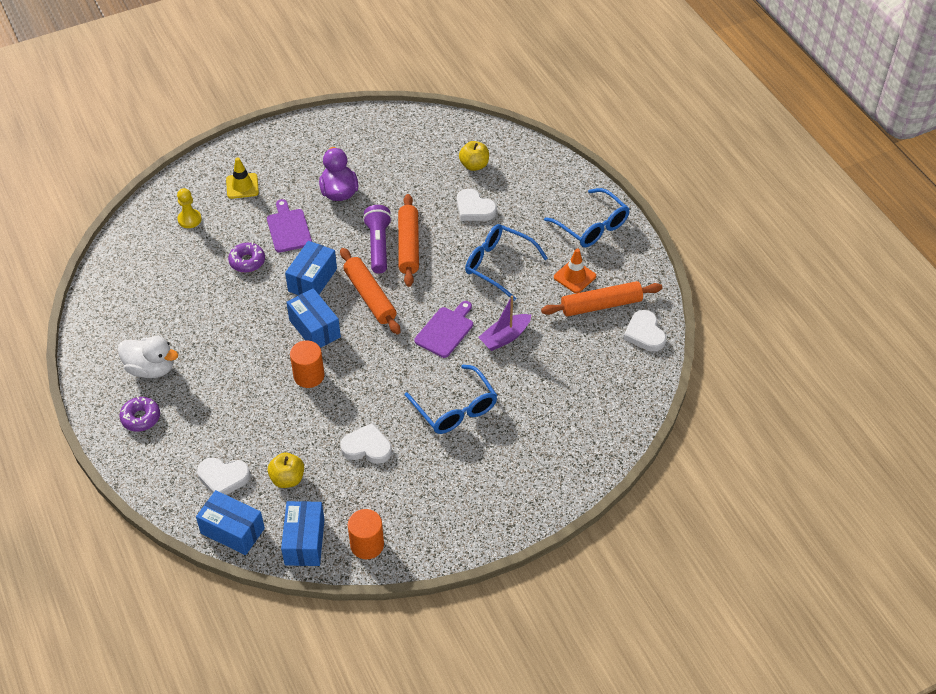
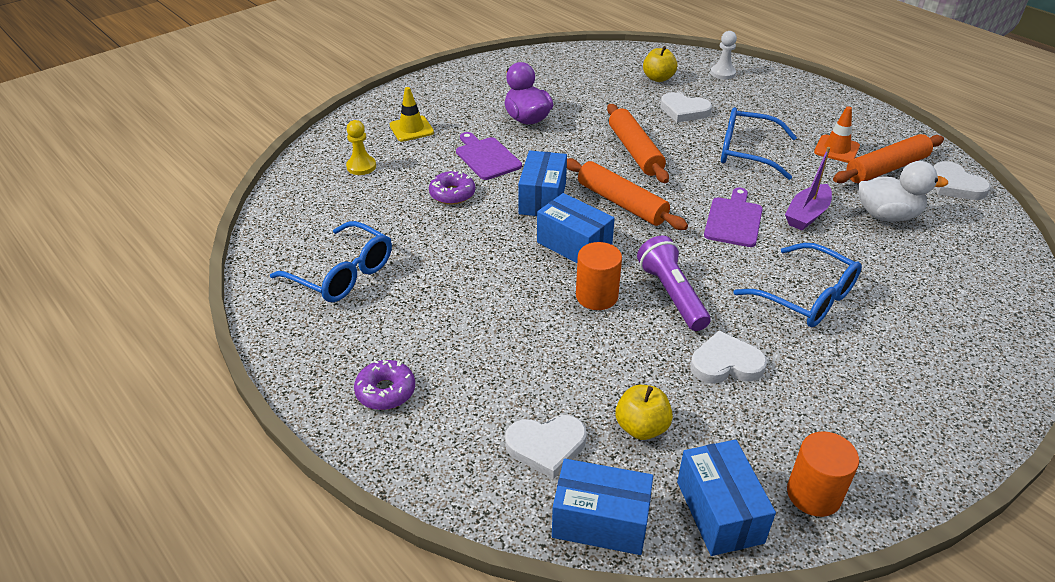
camera: 15 degrees left, 10 degrees down
white duck [118,336,178,378] -> white duck moved to [858,161,948,222]
purple flashlight [363,205,392,274] -> purple flashlight moved to [637,236,711,331]
blue glasses [544,188,630,248] -> blue glasses moved to [270,221,392,303]
none -> white pawn [710,31,737,80]

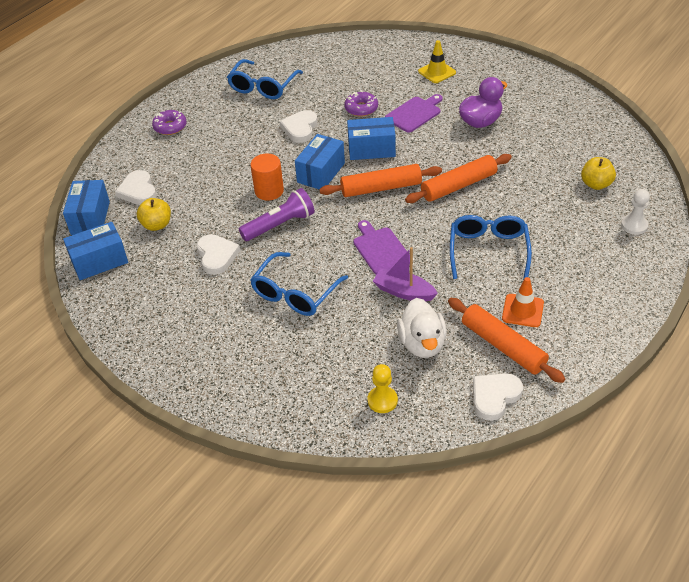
camera: 80 degrees right, 5 degrees up
yellow pawn [346,120,376,175] -> yellow pawn moved to [368,364,398,413]
orange rolling pin [567,158,688,230] -> orange rolling pin turned 45 degrees clockwise [319,164,442,197]
white heart [660,92,712,122] -> white heart moved to [280,110,317,143]
purple cutting board [704,187,763,247] -> purple cutting board turned 120 degrees counterclockwise [353,220,410,275]
orange cylinder [787,431,859,517] -> none

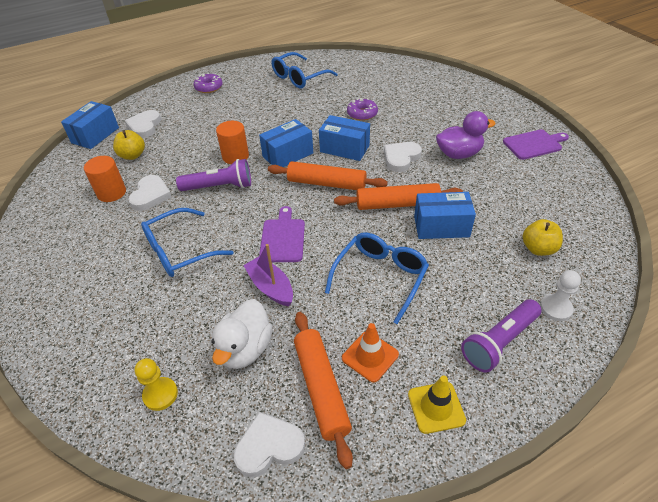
camera: 25 degrees right, 0 degrees up
blue box [63,222,128,280] -> blue box moved to [414,192,476,239]
white heart [280,110,317,143] -> white heart moved to [384,142,422,172]
purple cutting board [385,94,443,133] -> purple cutting board moved to [503,130,569,160]
yellow traffic cone [418,40,456,83] -> yellow traffic cone moved to [408,375,466,434]
none -> orange cylinder [84,156,126,202]
none -> purple flashlight [461,299,541,373]

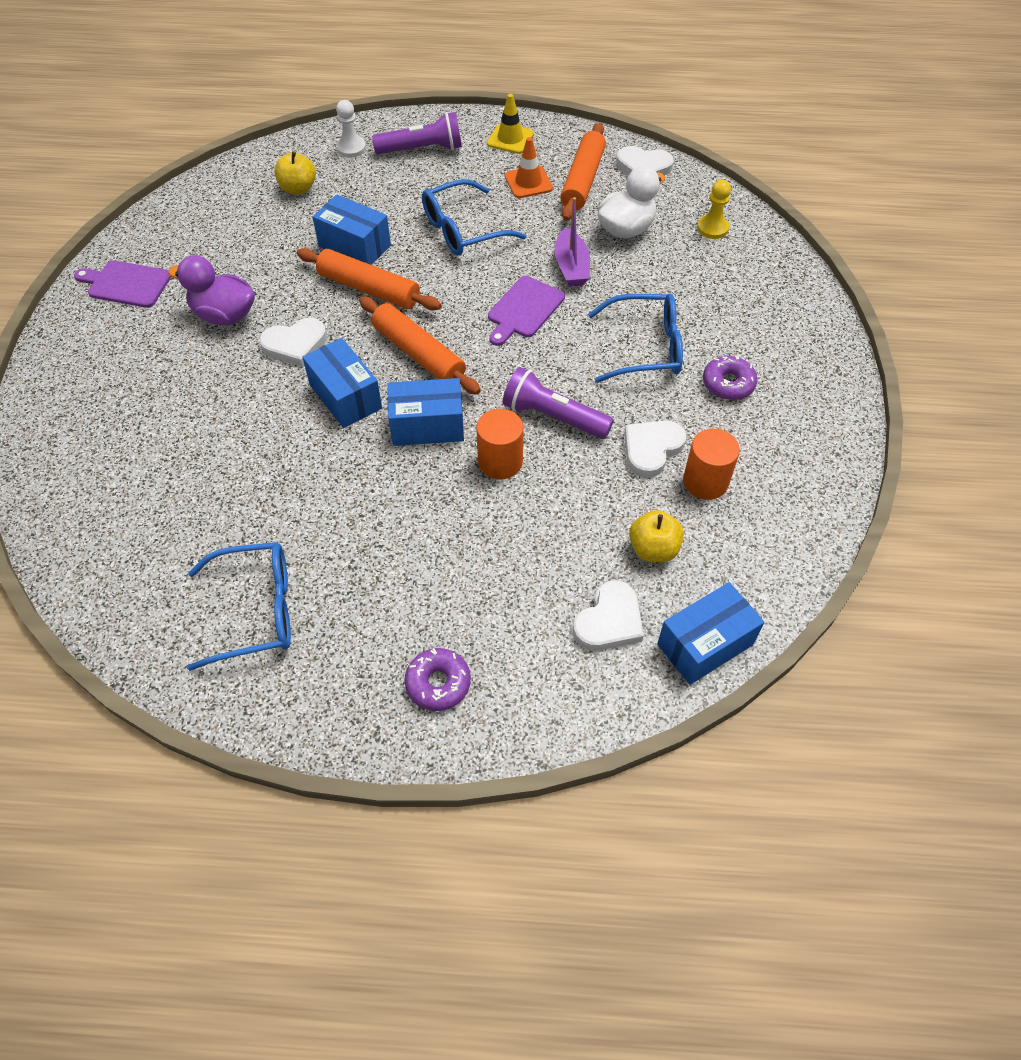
camera: 150 degrees left, 10 degrees up
purple donut [347,98,378,121] -> purple donut moved to [703,355,757,400]

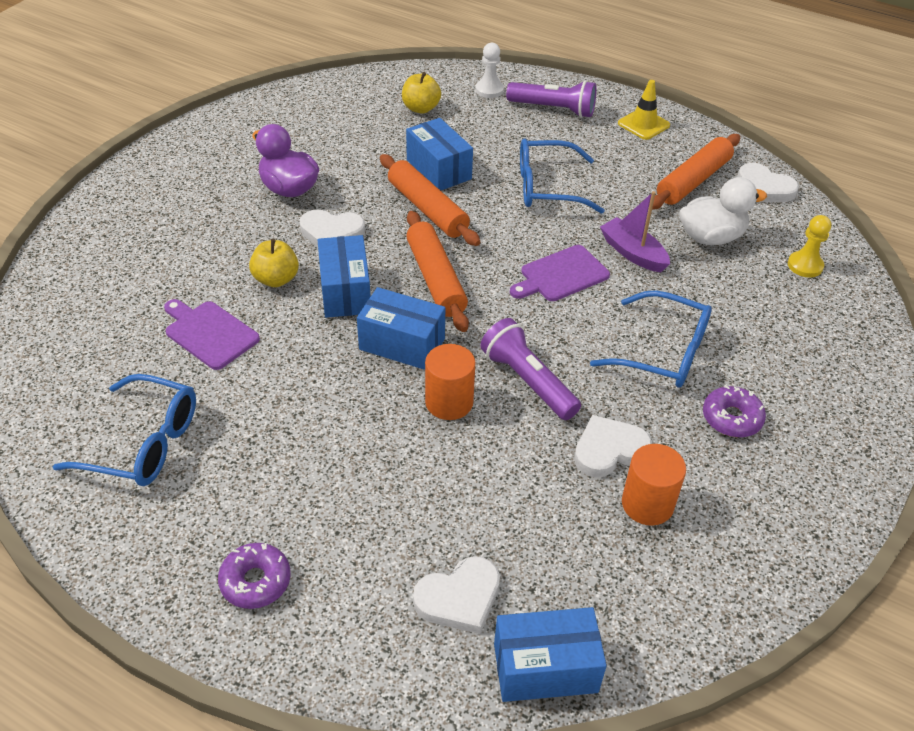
camera: 25 degrees right, 10 degrees down
purple cutting board [74,260,171,308] -> purple cutting board moved to [164,299,260,370]
orange traffic cone [505,137,553,198] -> none
purple boat [555,197,590,287] -> purple boat turned 120 degrees clockwise [600,191,670,272]
yellow apple [629,510,684,562] -> yellow apple moved to [249,239,299,287]

